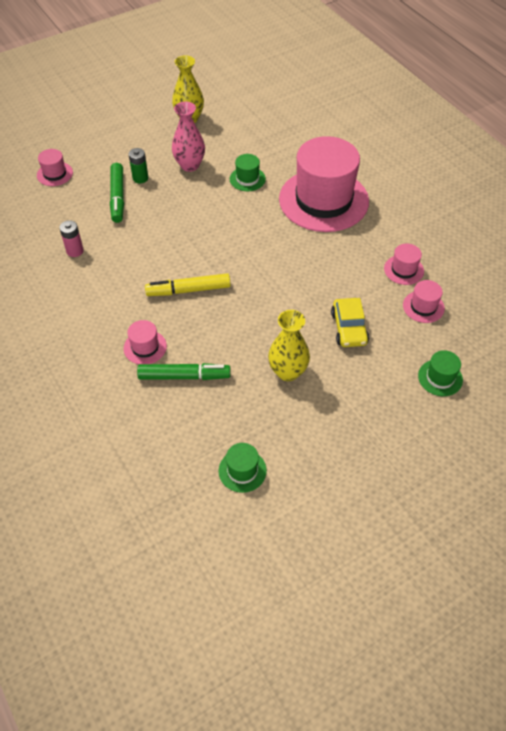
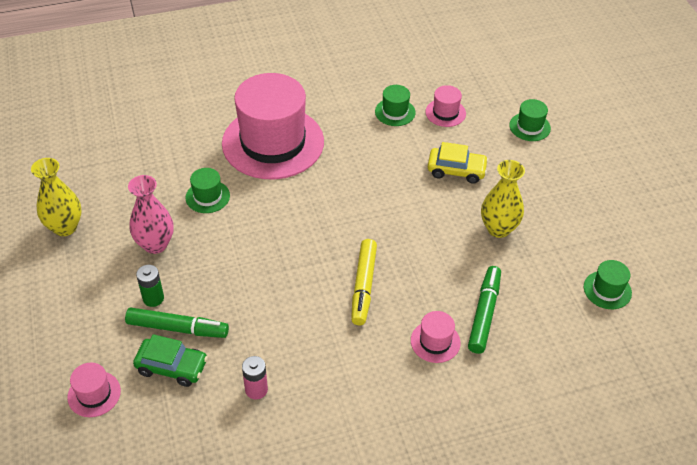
camera: 75 degrees left, 5 degrees down
pink hat [384,243,424,285] -> green hat [375,85,416,126]
none -> green car [133,334,208,387]

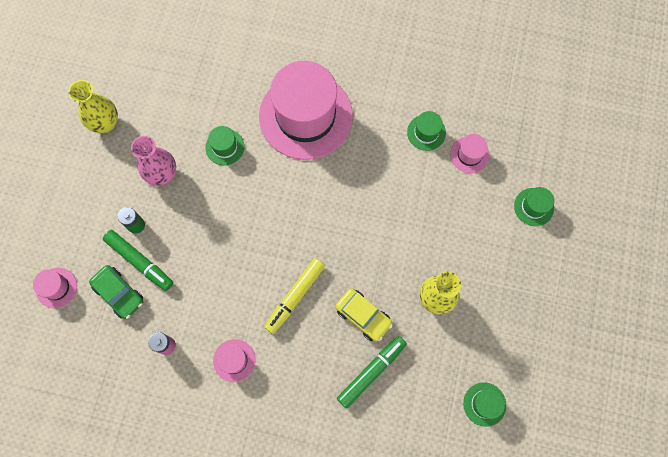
camera: 30 degrees right, 25 degrees up
pink hat [411,311,461,363] -> pink hat moved to [213,339,255,382]
yellow car [428,142,489,184] -> yellow car moved to [335,288,393,342]

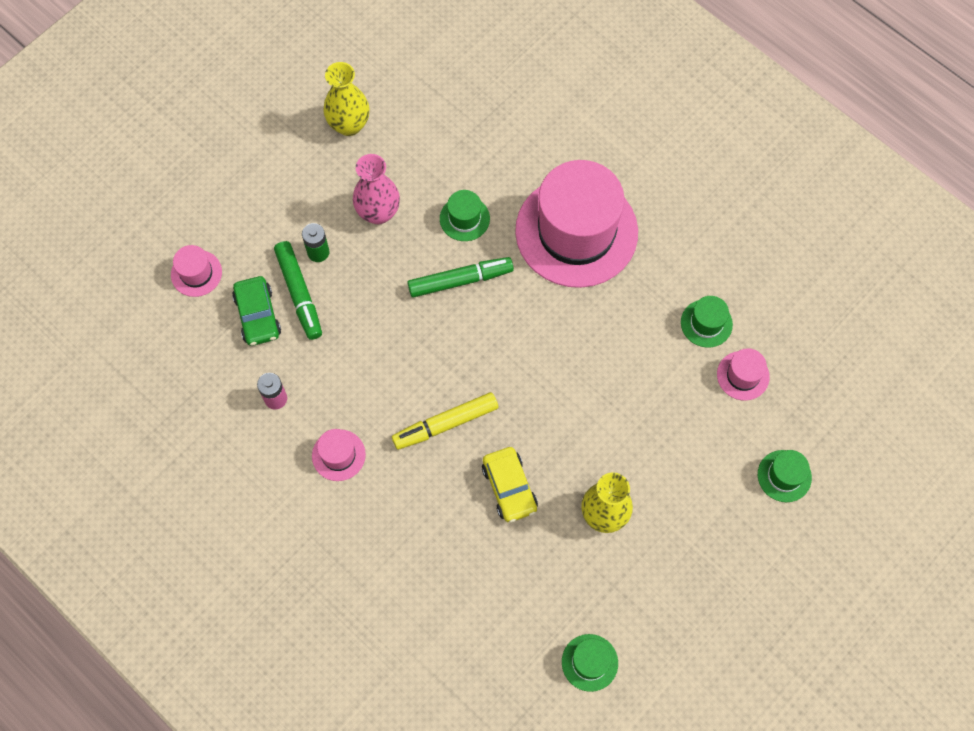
camera: 30 degrees right, 5 degrees down
green marker [337,336,407,409] -> green marker moved to [408,257,514,298]

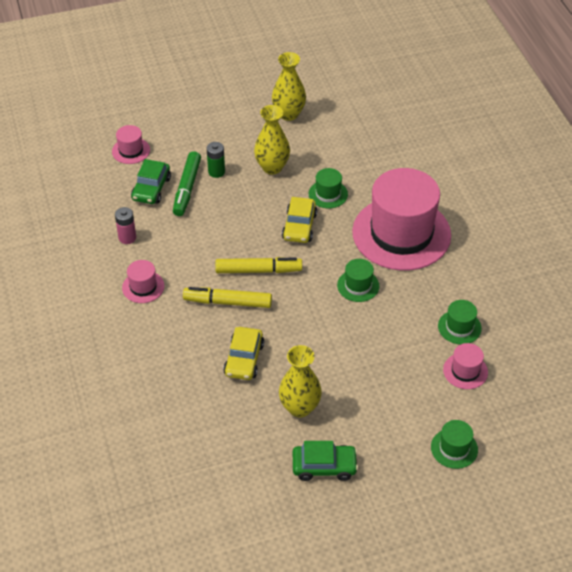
camera: 30 degrees right, 20 degrees down
pink vase [353,154,400,224] -> yellow vase [254,105,290,174]
green marker [408,257,514,298] -> yellow car [282,197,317,243]
green hat [562,634,618,692] -> green hat moved to [337,259,379,302]
none -> yellow marker [215,257,302,273]
none -> green car [293,441,358,481]

